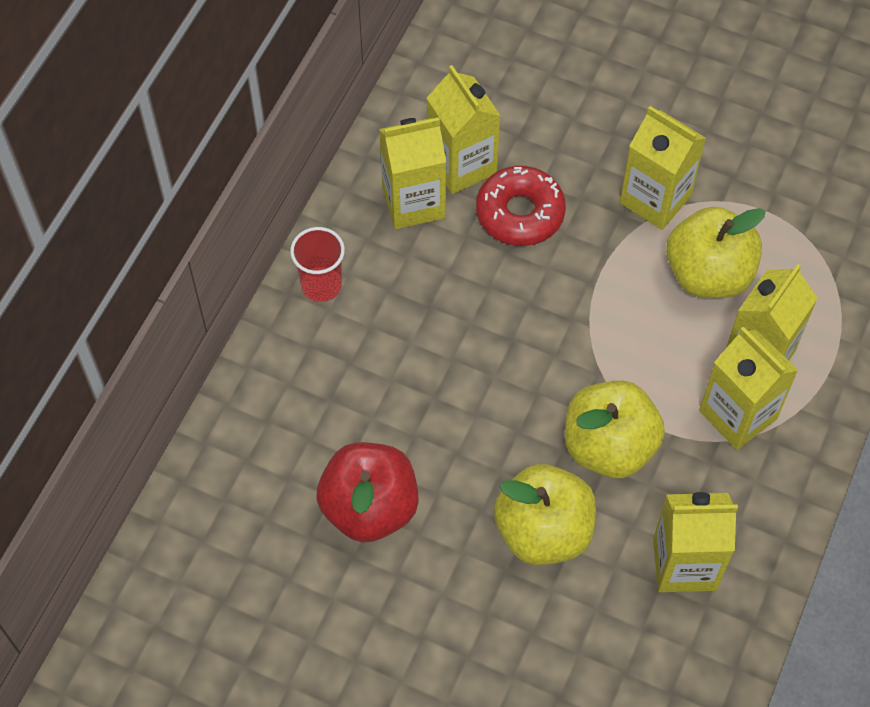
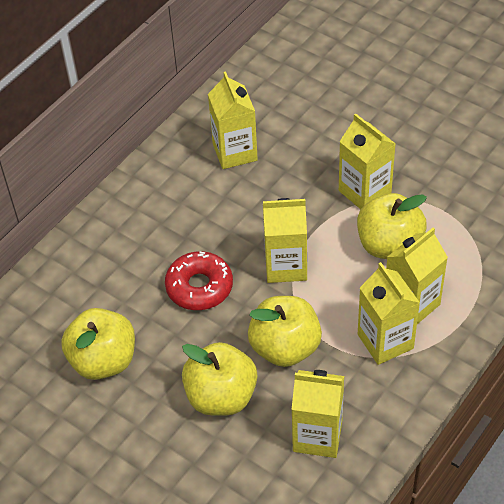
camera: 15 degrees right, 10 degrees down
red cup [290,227,345,302] -> none
red apple [317,442,419,542] -> yellow apple [61,308,135,380]
yellow carton [379,117,446,229] -> yellow carton moved to [263,198,307,283]
red donut [476,166,566,246] -> red donut moved to [165,251,233,310]

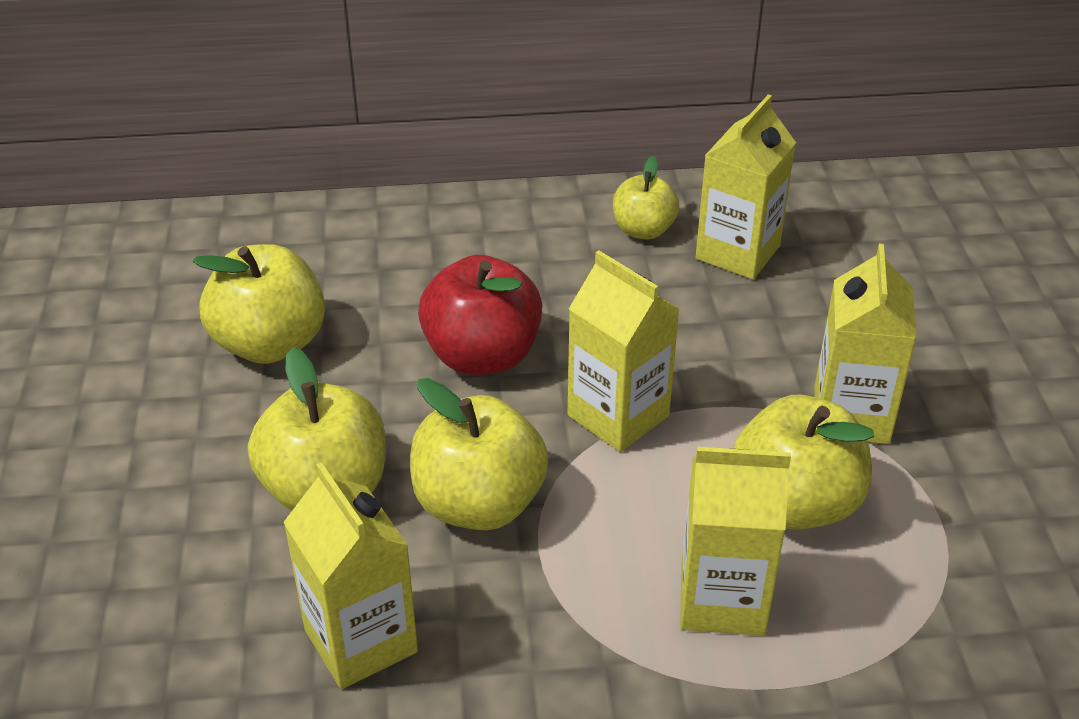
camera: 45 degrees right, 10 degrees down
red donut [165,251,233,310] -> red apple [418,255,542,375]
yellow carton [358,262,420,365] -> none
none -> yellow apple [613,156,679,240]

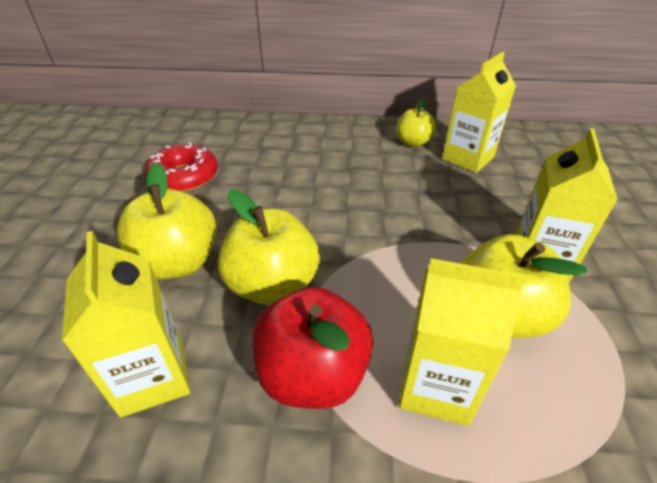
camera: 10 degrees right, 0 degrees up
yellow apple [193,244,325,364] -> red donut [145,142,218,192]
red apple [418,255,542,375] -> red apple moved to [252,287,373,409]
yellow carton [568,250,679,452] -> none

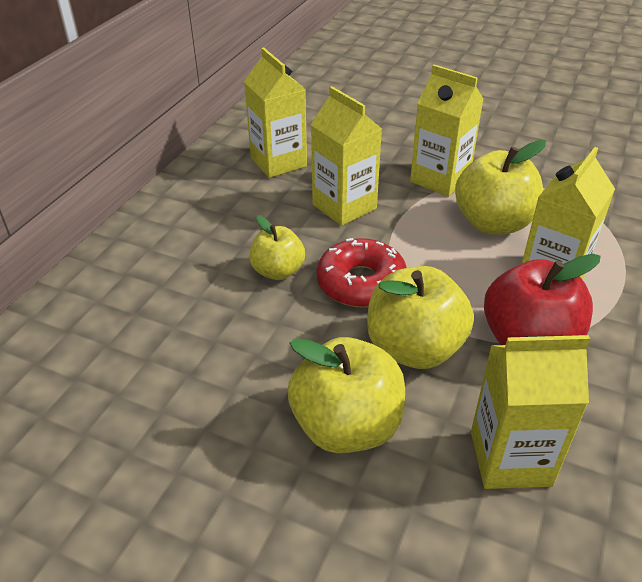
camera: 70 degrees left, 0 degrees up
red donut [145,142,218,192] -> red donut moved to [316,238,407,308]
yellow apple [397,98,436,147] -> yellow apple moved to [249,215,305,280]
none -> yellow carton [311,86,382,226]

